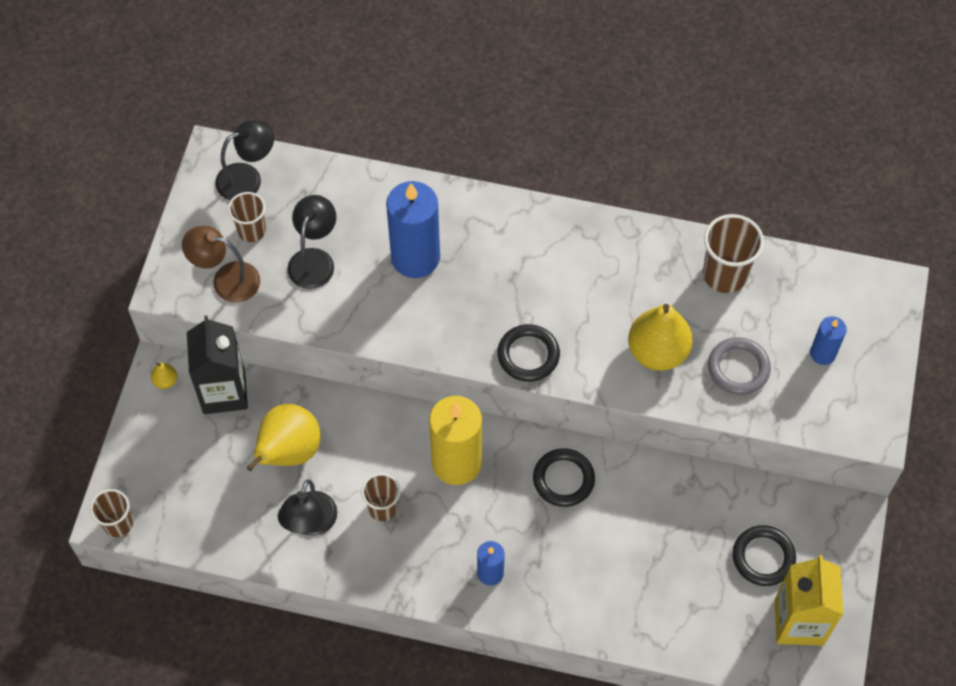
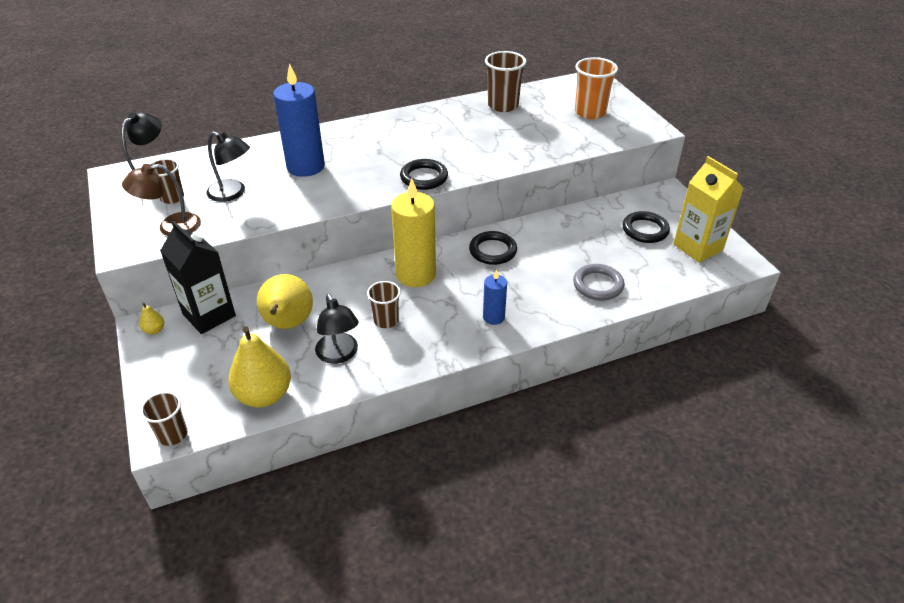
camera: 35 degrees left, 20 degrees down
black lamp [287,195,336,289] -> black lamp turned 135 degrees clockwise [206,131,250,202]
yellow pear [628,304,693,371] -> yellow pear moved to [228,326,291,407]
grey ring [708,337,771,395] -> grey ring moved to [573,264,624,300]
blue candle [810,316,847,365] -> orange cup [575,57,618,119]

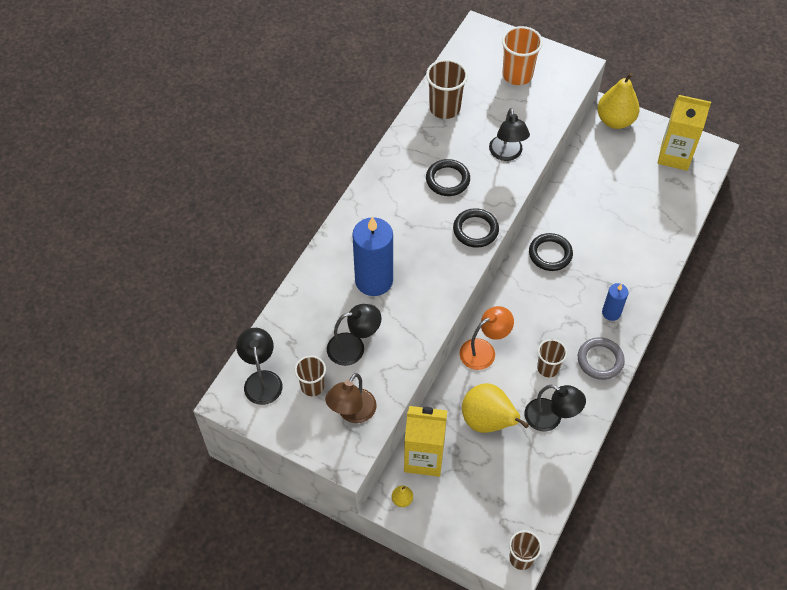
camera: 40 degrees left, 15 degrees up
black carton [160,220,236,334] -> yellow carton [404,406,447,477]
yellow pear [228,326,291,407] -> yellow pear moved to [597,73,640,129]
yellow candle [391,178,436,287] -> none
grey ring [573,264,624,300] -> grey ring moved to [578,337,625,380]
black ring [623,211,670,243] -> black ring moved to [426,159,470,196]
none -> orange lamp [459,306,514,370]
none -> black lamp [489,108,530,161]

